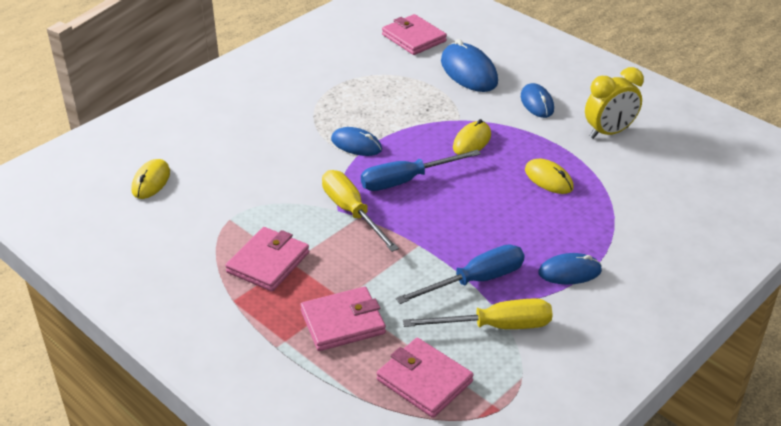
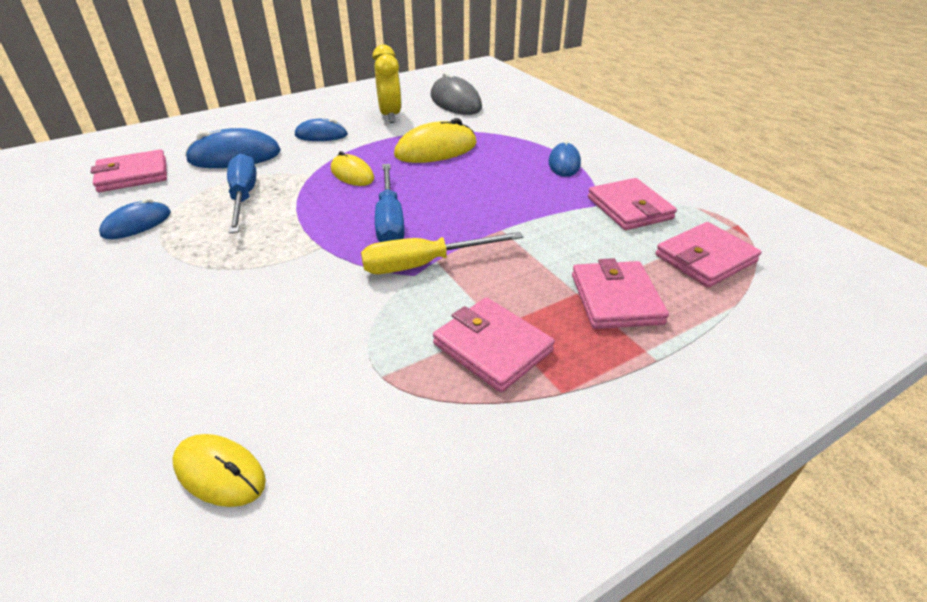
camera: 75 degrees left, 0 degrees up
blue mouse [331,127,382,156] -> blue mouse moved to [99,198,171,239]
blue screwdriver [396,245,525,304] -> blue screwdriver moved to [227,153,256,233]
yellow screwdriver [403,298,553,329] -> pink wallet [588,178,677,230]
yellow mouse [525,159,574,194] -> yellow mouse [394,118,477,163], size x1.59
none -> grey mouse [430,72,482,115]

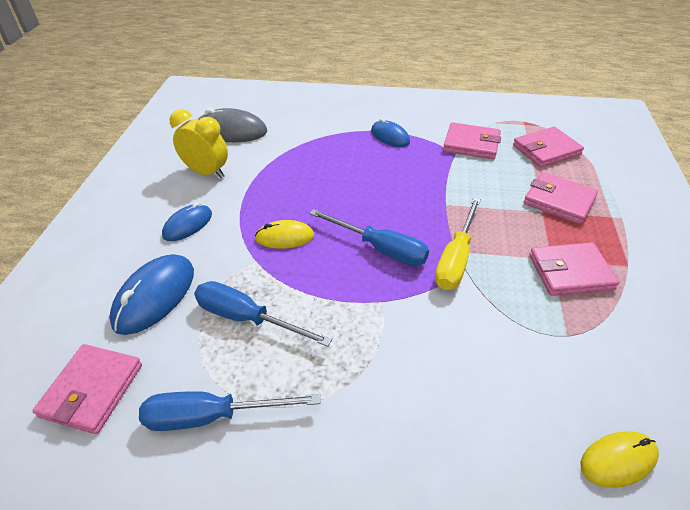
camera: 50 degrees left, 5 degrees up
blue mouse [99,198,171,239] -> blue screwdriver [139,391,321,431]
yellow mouse [394,118,477,163] -> none
pink wallet [655,222,761,288] -> pink wallet turned 60 degrees clockwise [513,127,584,168]

